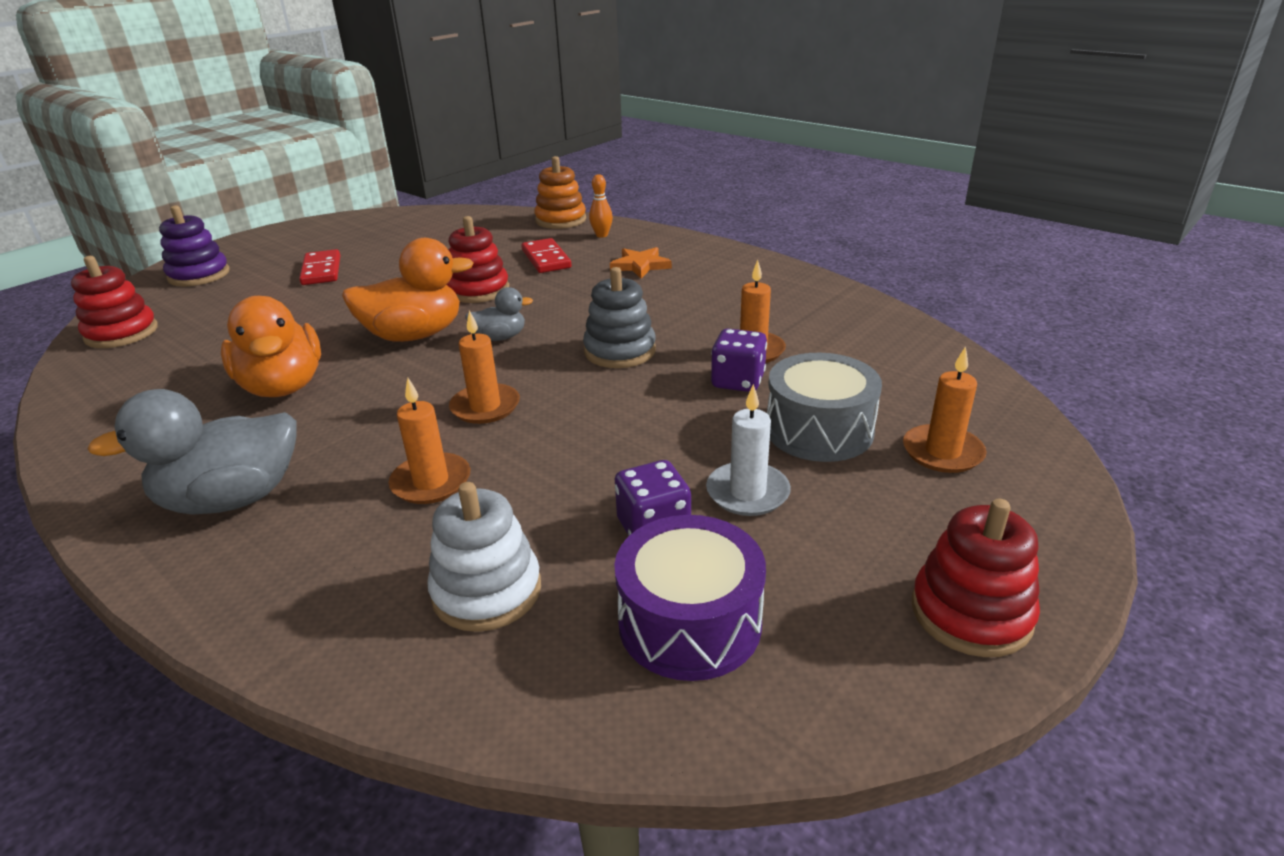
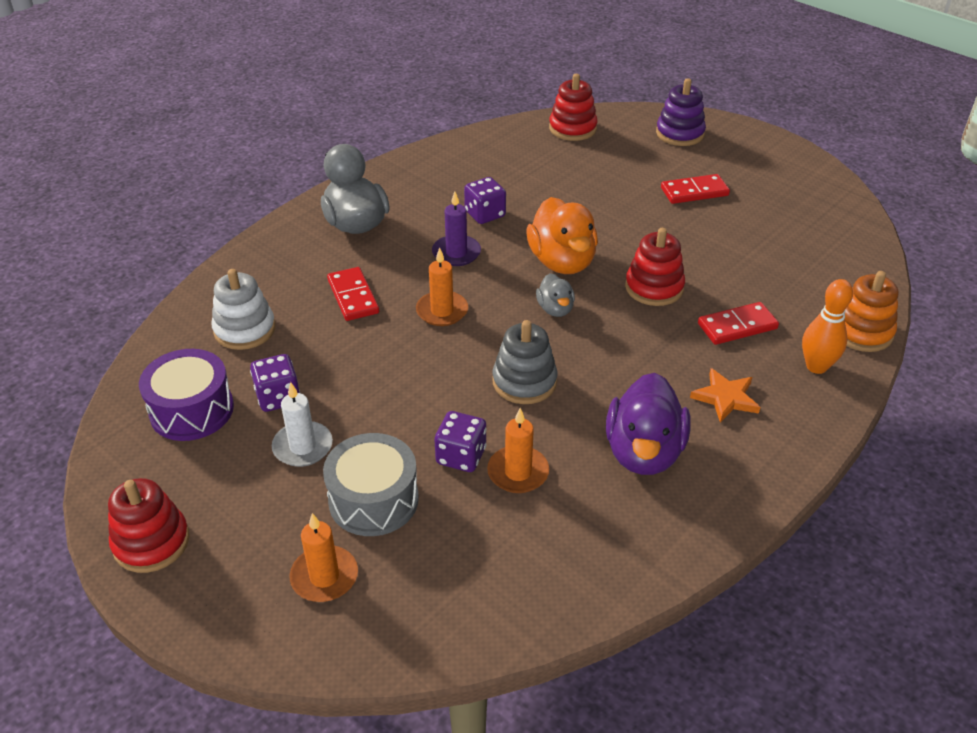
camera: 90 degrees right, 10 degrees up
orange duck [221,296,321,397] -> purple dice [464,177,506,224]
orange candle [388,378,470,504] -> red domino [327,267,379,321]
orange bowling pin [589,174,613,238] -> orange bowling pin [802,279,853,374], size x1.51
none -> purple candle [432,191,481,266]
none -> purple duck [606,373,691,475]

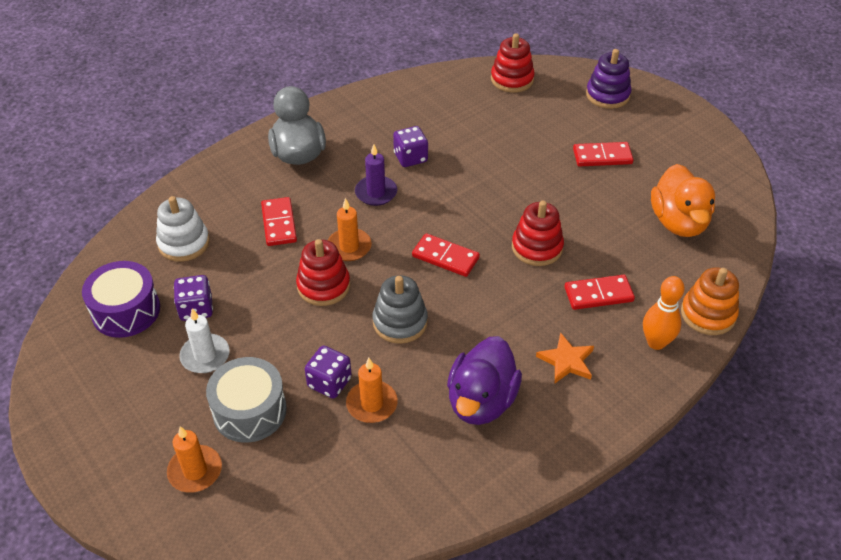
camera: 10 degrees right, 5 degrees up
red stacking toy [108,478,190,573] -> red stacking toy moved to [296,239,350,306]
orange duck [526,197,598,274] -> orange duck moved to [651,164,715,237]
grey duck [536,273,575,317] -> red domino [412,233,480,277]

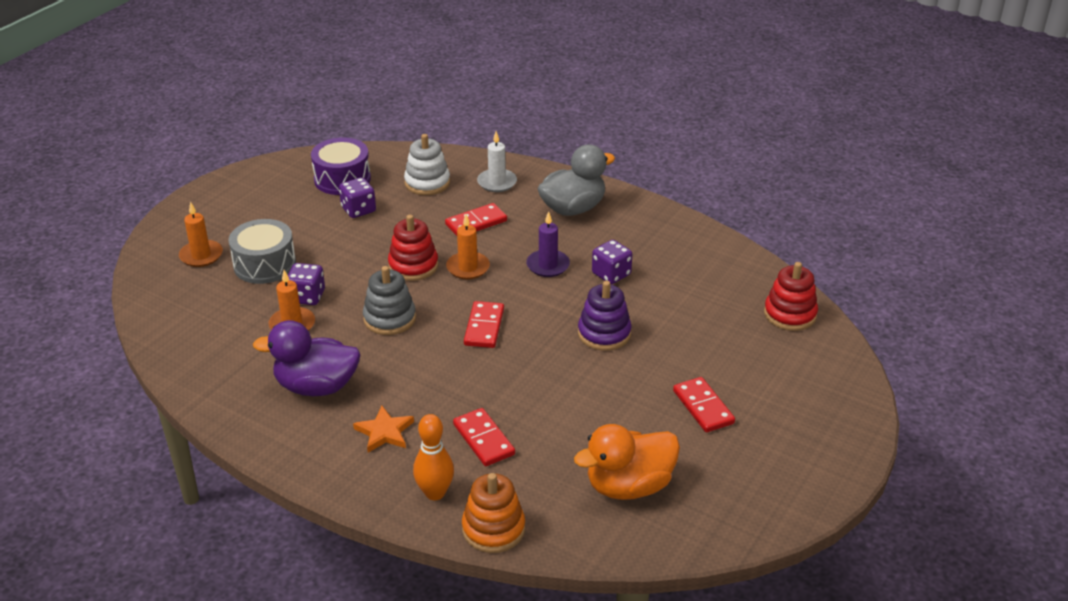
camera: 70 degrees right, 10 degrees down
white candle [179,309,230,373] -> white candle moved to [477,131,517,192]
red stacking toy [512,201,564,266] -> none
purple stacking toy [586,49,632,109] -> purple stacking toy moved to [578,281,632,351]

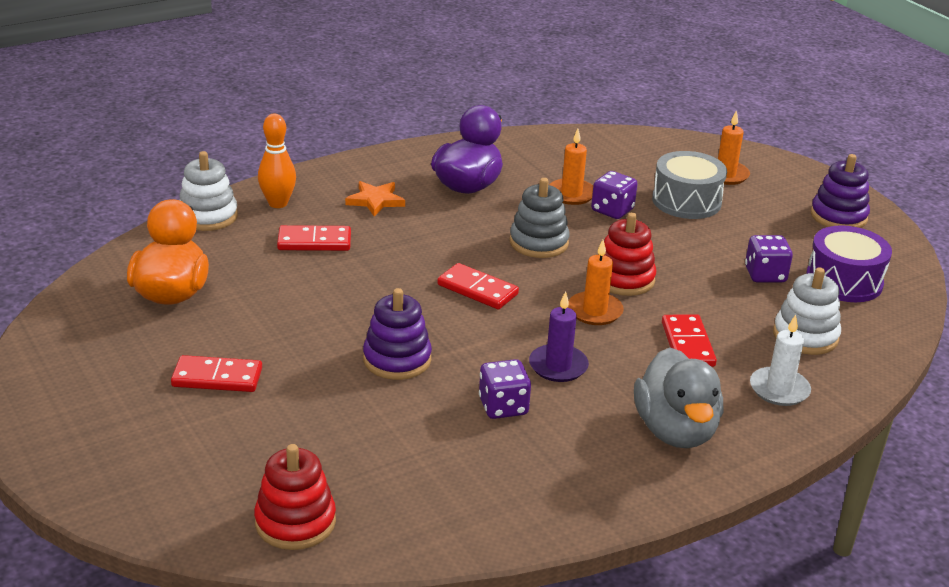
camera: 115 degrees right, 5 degrees down
orange stacking toy [462,473,525,553] -> white stacking toy [179,151,238,231]
none -> purple stacking toy [811,154,870,228]

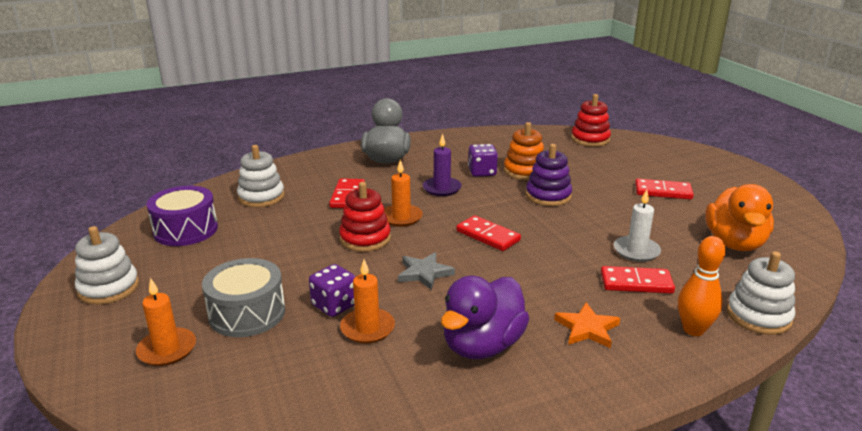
camera: 170 degrees left, 5 degrees down
grey stacking toy [510,178,570,258] -> grey star [398,252,455,290]
purple dice [745,235,793,282] -> none
white candle [750,315,811,406] -> white candle moved to [614,190,661,262]
purple stacking toy [811,154,870,228] -> white stacking toy [75,226,139,305]
none -> orange stacking toy [504,122,544,180]

